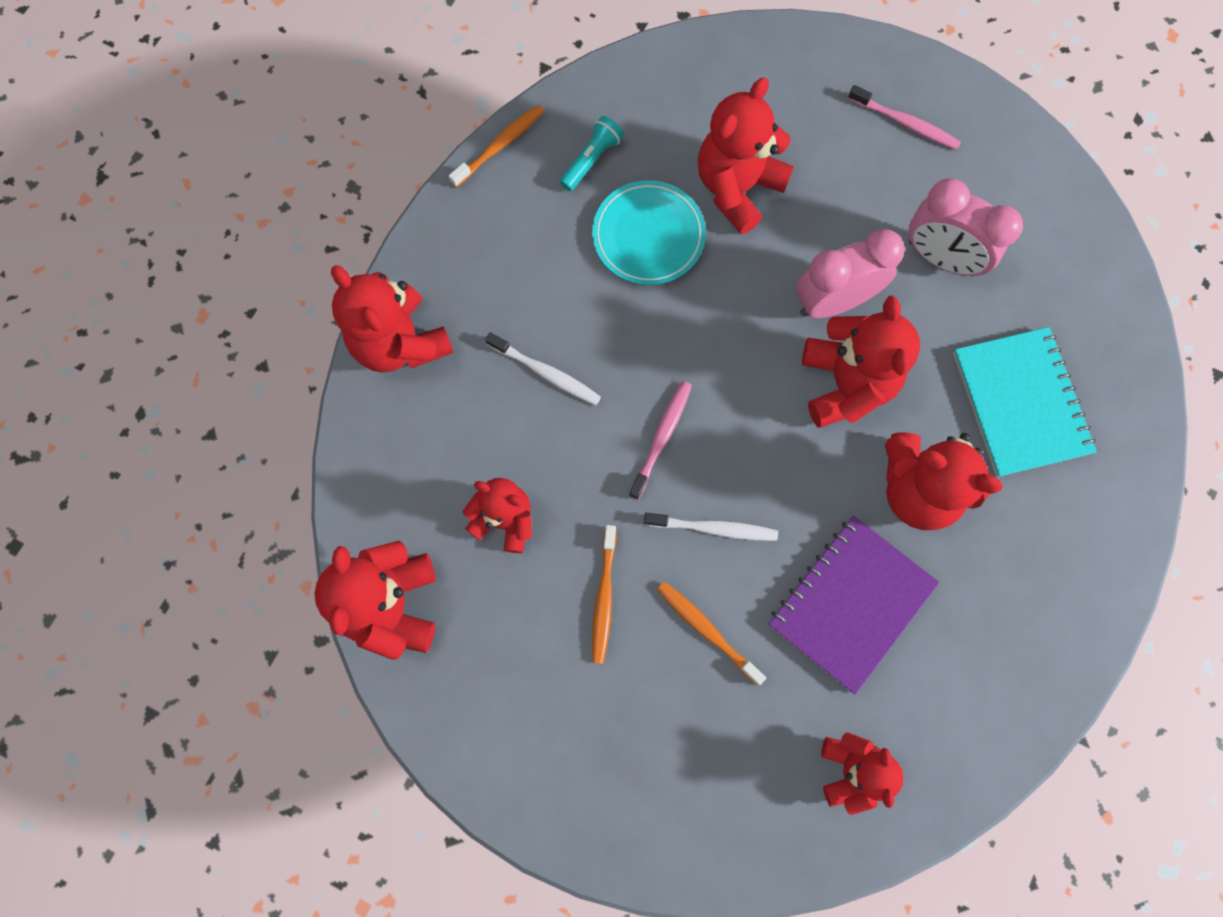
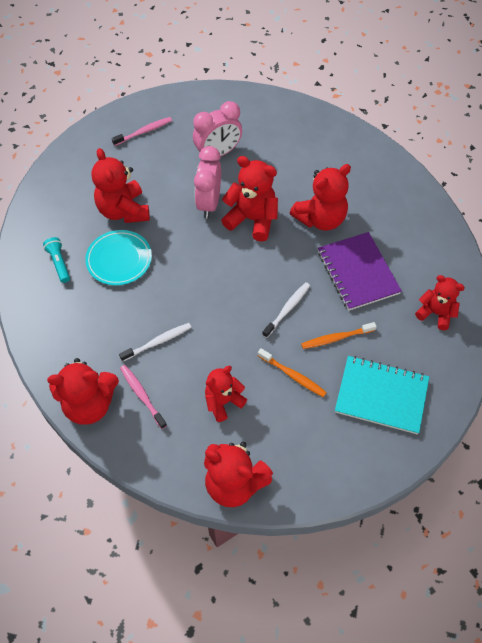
camera: 60 degrees left, 15 degrees down
orange toothbrush [448,105,544,188] -> none
pink toothbrush [629,381,692,500] -> pink toothbrush moved to [120,365,167,429]
turquoise notebook [953,327,1097,477] -> turquoise notebook moved to [335,356,429,434]

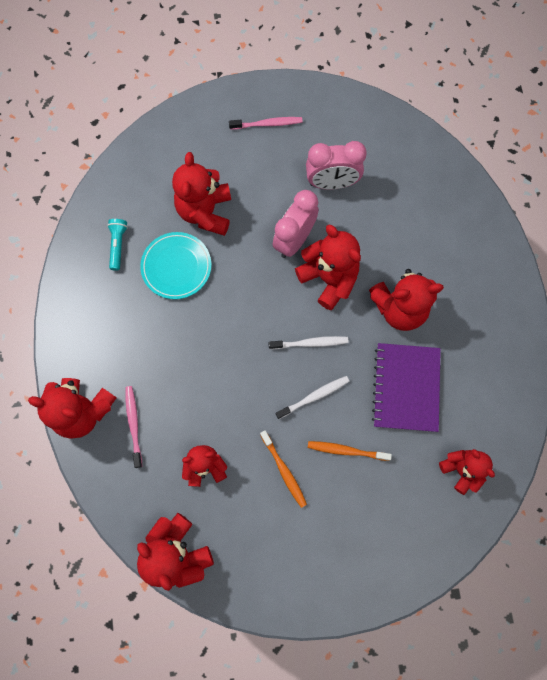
camera: 25 degrees right, 15 degrees up
white toothbrush [119,323,192,361] -> white toothbrush moved to [268,336,349,349]
turquoise notebook [335,356,429,434] -> none

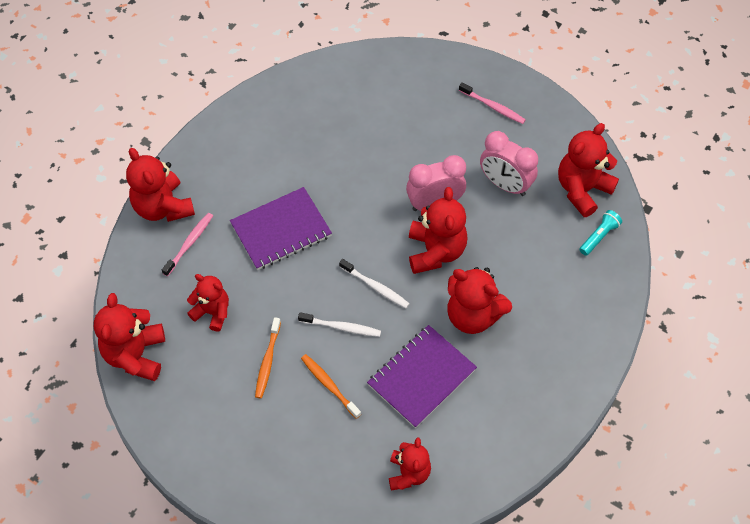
camera: 40 degrees right, 15 degrees down
turquoise flashlight [107,219,128,271] -> turquoise flashlight moved to [579,210,622,256]
turquoise plate [140,232,211,299] -> none
red teddy bear [172,152,231,236] -> red teddy bear moved to [558,123,619,217]
none -> purple notebook [230,187,332,270]

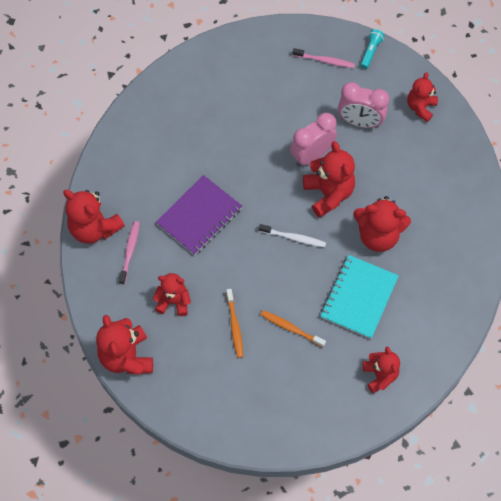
camera: 20 degrees left, 5 degrees up
white toothbrush [298,312,381,337] -> none
purple notebook [367,325,477,428] -> turquoise notebook [321,255,399,339]
red teddy bear [558,123,619,217] -> red teddy bear [407,72,438,122], size x0.65
turquoise flashlight [579,210,622,256] -> turquoise flashlight moved to [360,29,385,69]

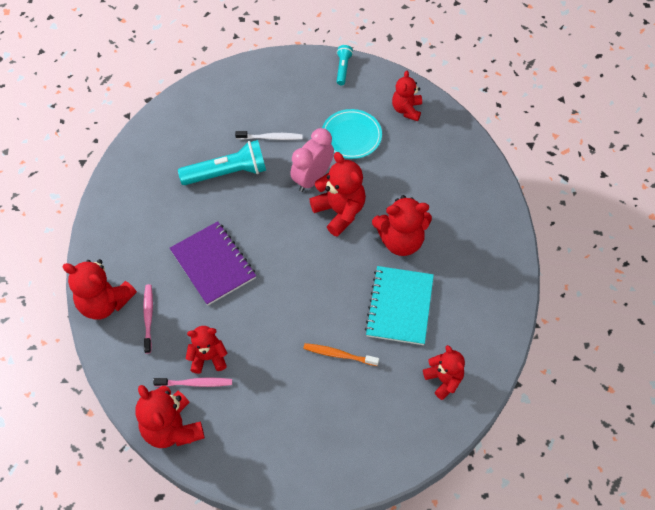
camera: 15 degrees left, 5 degrees down
purple notebook [156,175,242,255] -> purple notebook turned 60 degrees counterclockwise [170,221,256,306]
orange toothbrush [226,289,243,358] -> none
white toothbrush [259,224,326,247] -> white toothbrush moved to [235,131,303,140]
pink toothbrush [292,48,355,68] -> pink toothbrush moved to [153,377,232,387]
pink clock [338,82,389,128] -> turquoise plate [322,109,382,159]
none -> turquoise flashlight [178,140,266,185]

